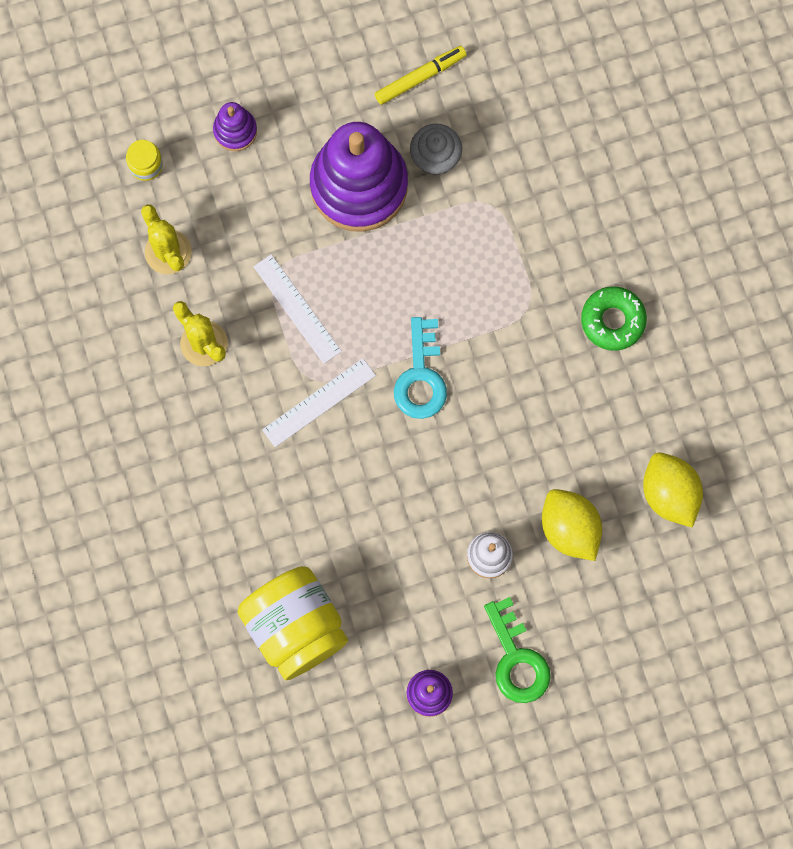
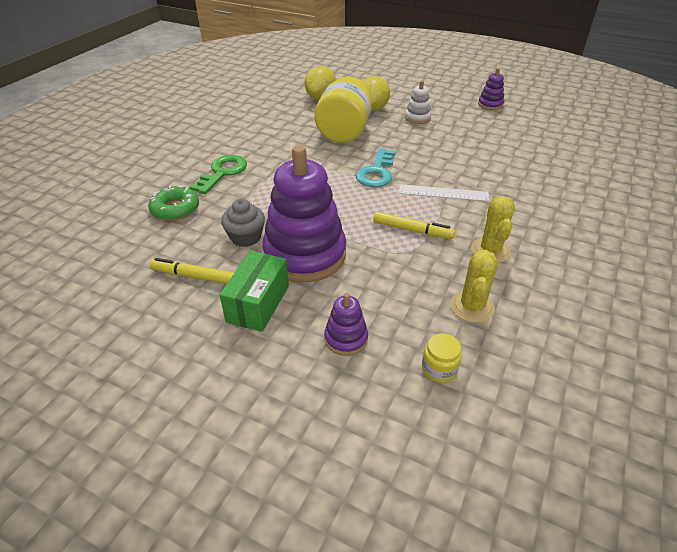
camera: 135 degrees left, 35 degrees down
yellow jar [238,566,348,680] -> yellow jar moved to [314,76,372,143]
white ruler [253,254,342,364] -> yellow marker [373,212,455,239]
turquoise key [394,317,447,419] -> turquoise key turned 150 degrees clockwise [356,148,396,187]
green key [484,597,551,703] -> green key moved to [190,155,247,194]
green donut [581,286,647,351] -> green donut moved to [148,185,199,221]
none -> green box [220,251,289,332]

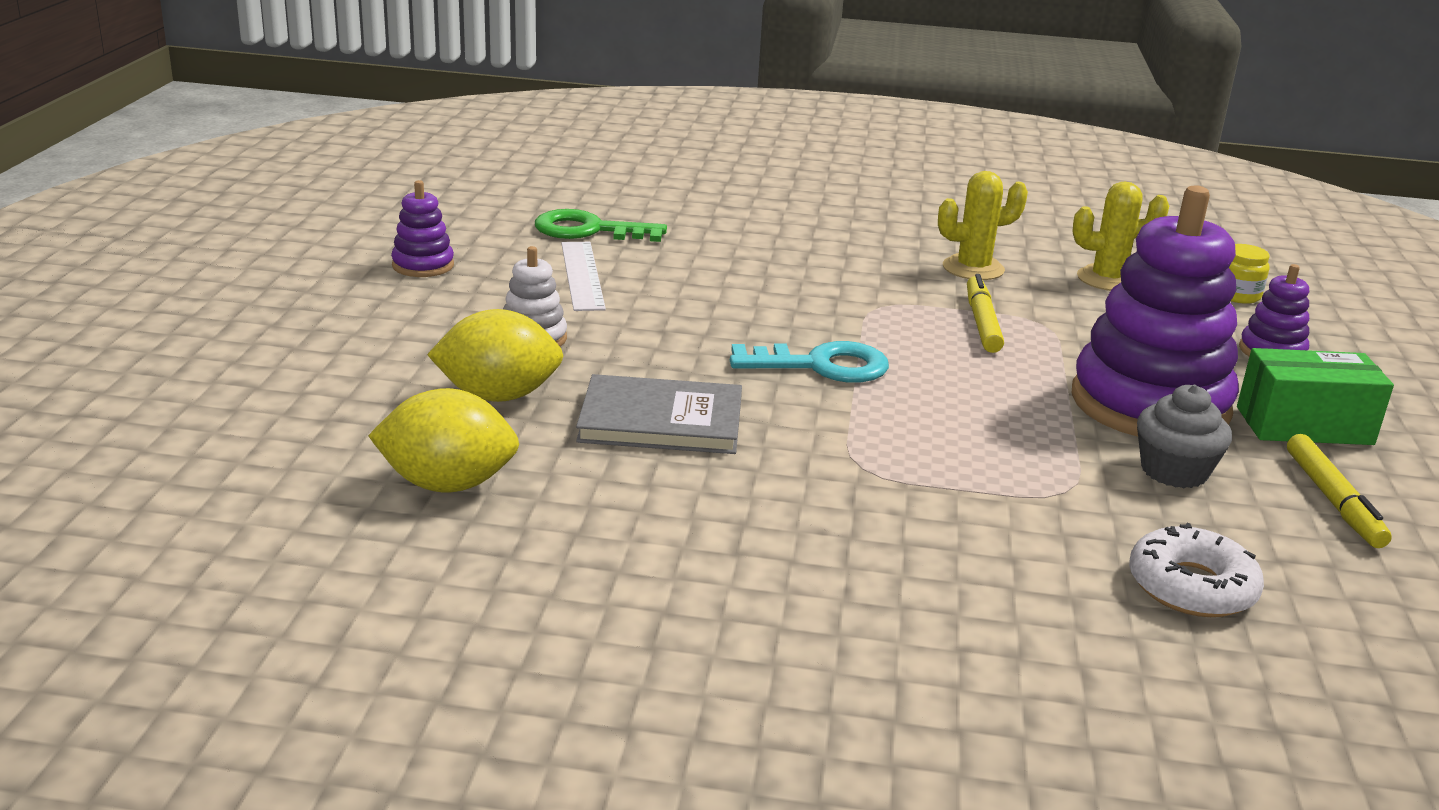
camera: 110 degrees left, 15 degrees down
green donut [148,185,199,221] -> white donut [1129,523,1264,617]
green key [190,155,247,194] -> green key moved to [535,209,667,242]
yellow jar [314,76,372,143] -> grey book [576,374,742,454]
white ruler [399,184,489,202] -> white ruler moved to [561,242,606,311]

